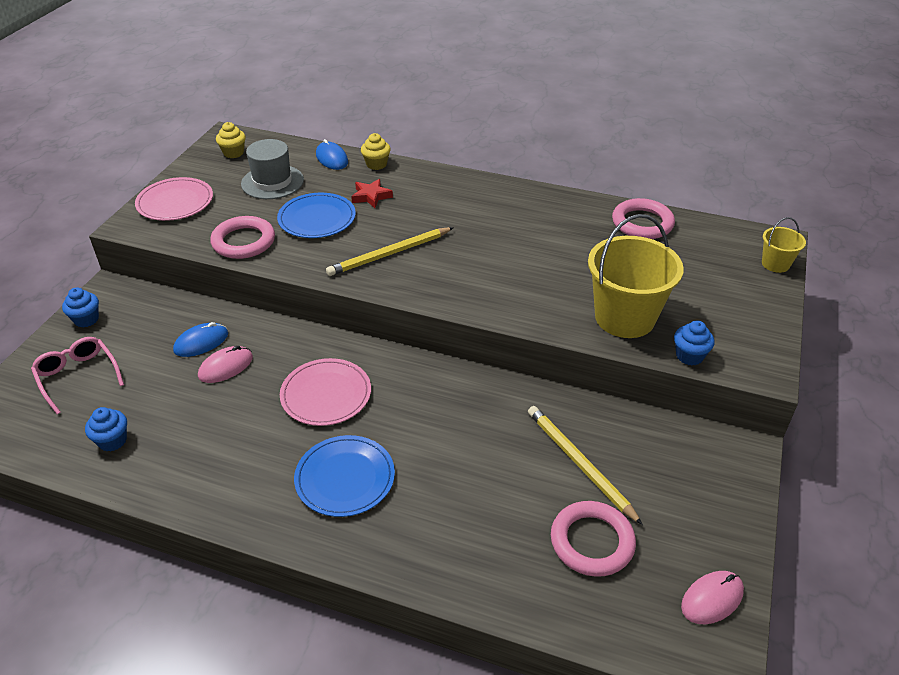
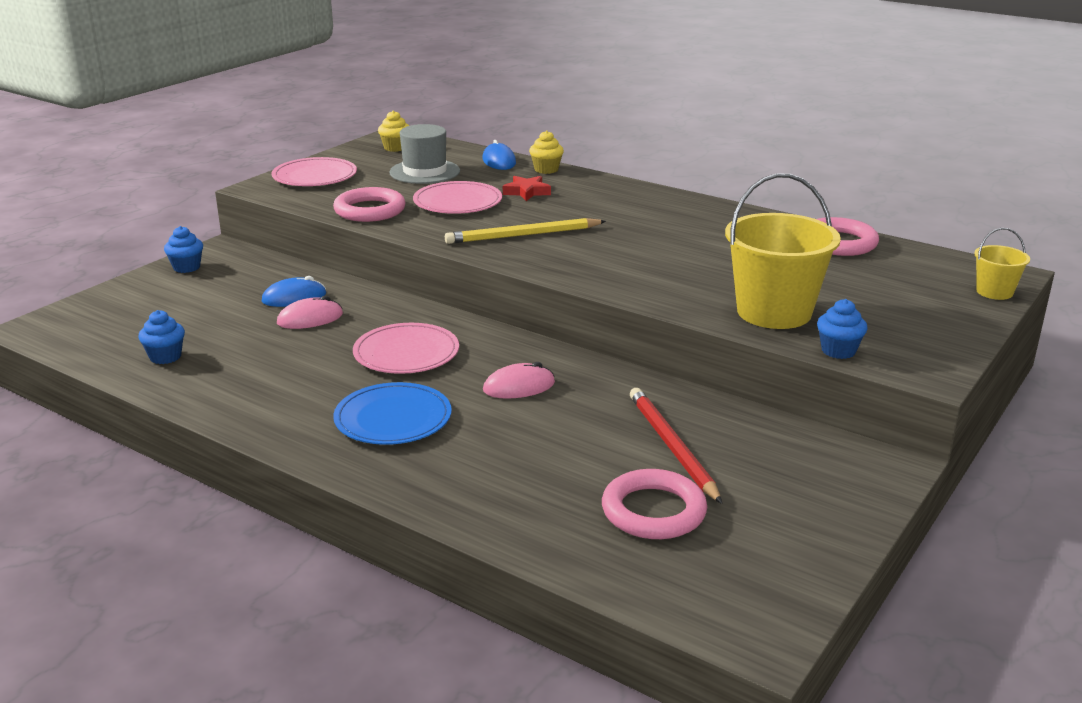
camera: 15 degrees right, 15 degrees down
pink glasses [31,337,124,414] -> none
blue plate [277,193,356,238] -> pink plate [413,181,502,214]
yellow pencil [528,406,643,525] -> red pencil [630,388,722,504]
pink mouse [681,571,744,624] -> pink mouse moved to [483,362,555,399]

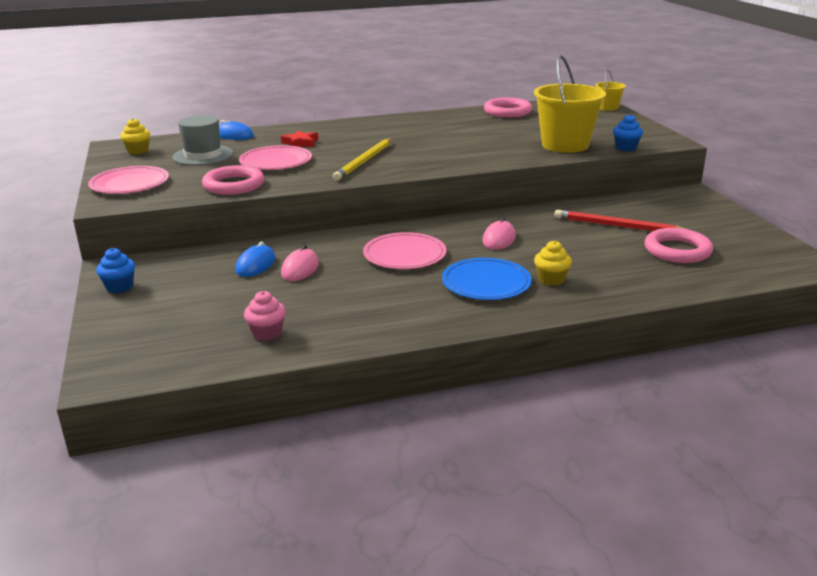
camera: 50 degrees left, 0 degrees up
blue cupcake [138,310,185,364] -> pink cupcake [244,291,286,341]
yellow cupcake [529,130,564,174] -> yellow cupcake moved to [534,240,572,286]

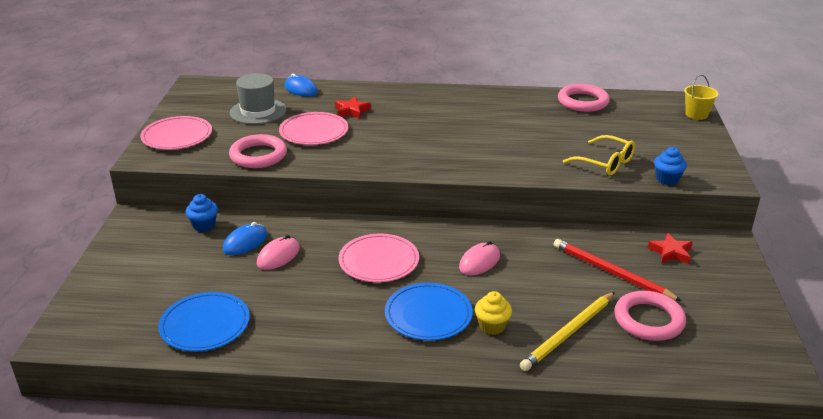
camera: 20 degrees right, 5 degrees up
blue cupcake [96,248,135,293] -> blue cupcake moved to [186,194,218,232]
yellow cupcake [120,118,150,155] -> none
pink cupcake [244,291,286,341] -> blue plate [158,292,250,351]
yellow pencil [332,138,392,181] -> yellow pencil moved to [520,292,615,371]
yellow bucket [534,55,606,153] -> yellow glasses [563,135,635,175]
none -> red star [648,233,693,264]

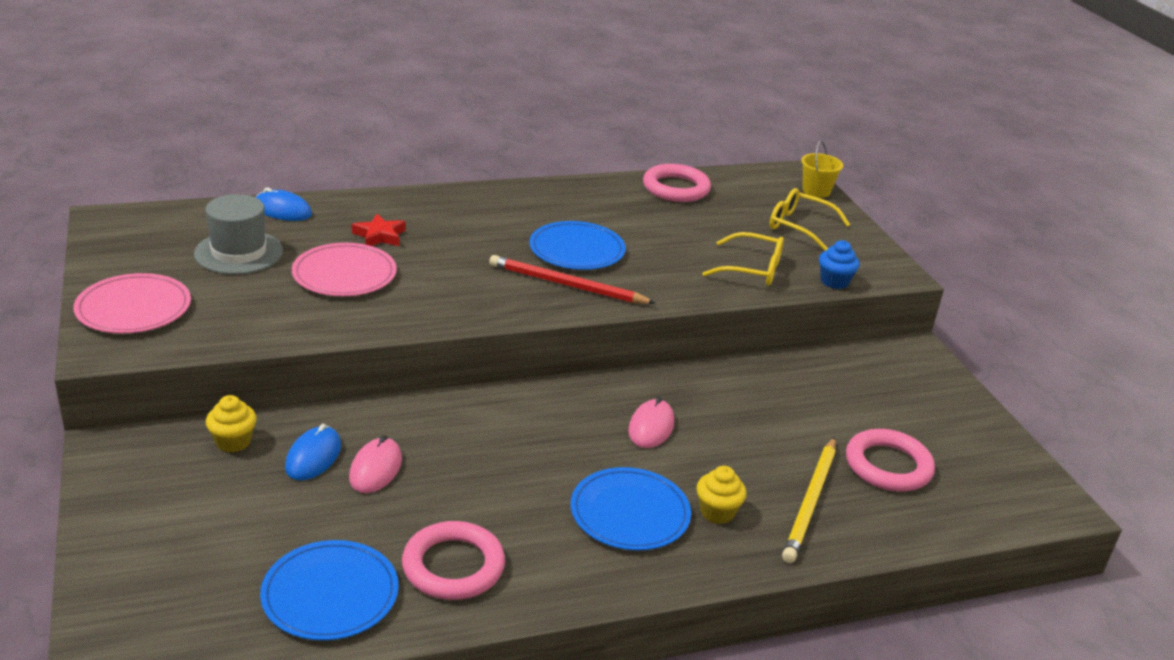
camera: 25 degrees left, 0 degrees up
blue cupcake [186,194,218,232] -> yellow cupcake [206,395,257,453]
pink ring [229,134,287,168] -> pink ring moved to [402,521,505,600]
pink plate [338,234,419,282] -> none
red pencil [554,239,682,301] -> red pencil moved to [489,255,655,304]
red star [648,233,693,264] -> none
none -> blue plate [530,221,626,270]
none -> yellow glasses [770,188,850,251]

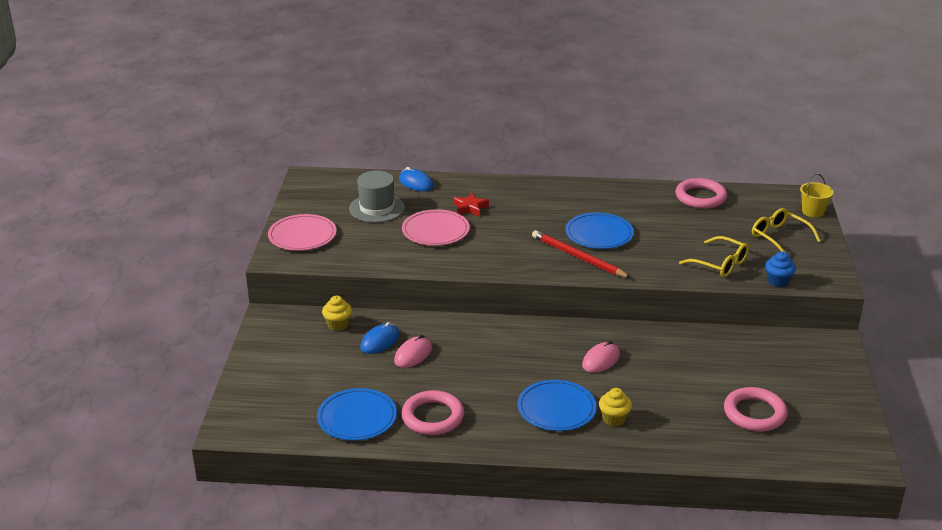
camera: 25 degrees right, 0 degrees up
yellow pencil [782,437,836,563] -> none

